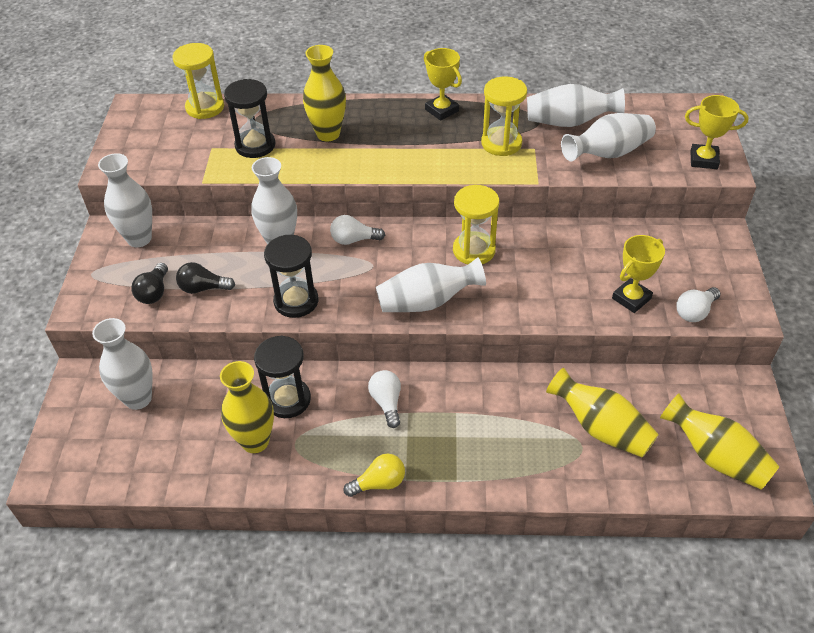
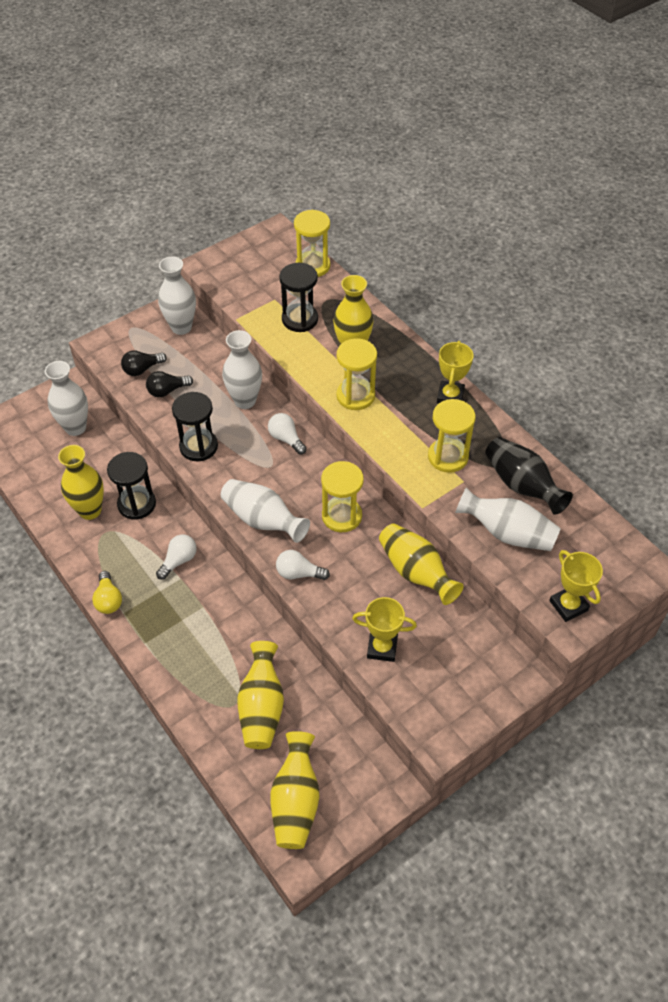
camera: 50 degrees right, 5 degrees up
black light bulb [176,262,235,294] -> black light bulb turned 75 degrees counterclockwise [146,371,193,397]
yellow light bulb [344,454,405,497] -> yellow light bulb turned 45 degrees clockwise [92,571,122,614]
white vase [527,84,625,127] -> black vase [485,437,573,515]
white light bulb [676,287,720,322] -> white light bulb moved to [276,550,330,580]
none -> yellow hourglass [336,338,377,410]
none -> yellow vase [379,523,463,605]

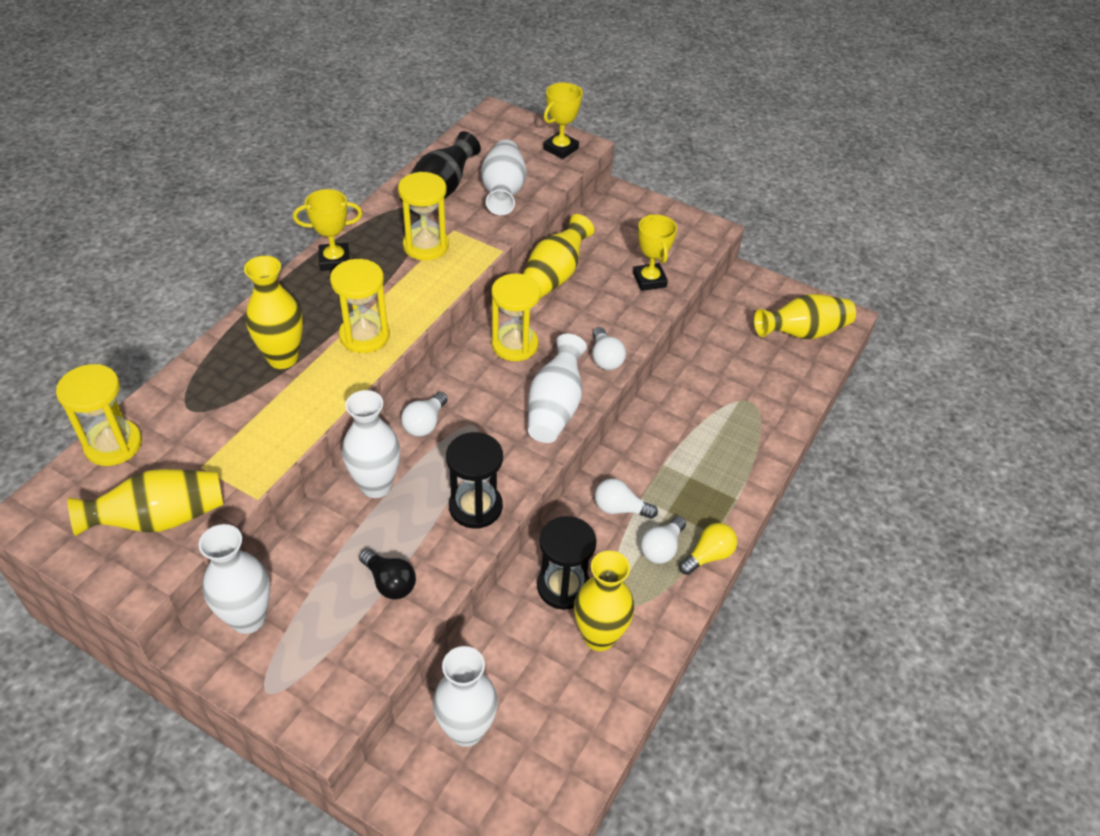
camera: 115 degrees left, 5 degrees down
black light bulb [121,350,167,376] -> none
yellow vase [237,641,284,749] -> yellow vase moved to [68,469,223,536]
black hourglass [279,263,318,332] -> none
none -> white light bulb [641,516,686,564]

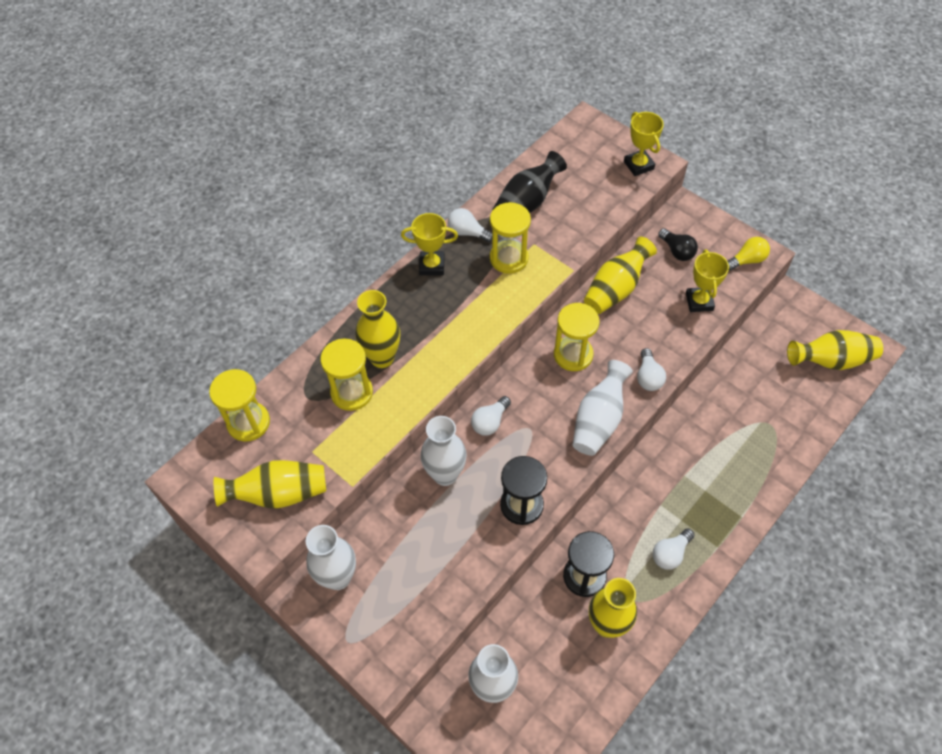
camera: 15 degrees right, 10 degrees up
yellow hourglass [330,259,390,353] -> yellow hourglass moved to [320,338,373,411]
black light bulb [359,549,416,599] -> black light bulb moved to [658,229,698,261]
white vase [481,139,526,215] -> none
yellow trophy [543,83,583,159] -> yellow trophy turned 75 degrees counterclockwise [624,112,664,176]
white light bulb [595,478,658,519] -> white light bulb moved to [448,208,492,242]
yellow light bulb [679,523,737,575] -> yellow light bulb moved to [728,237,770,271]

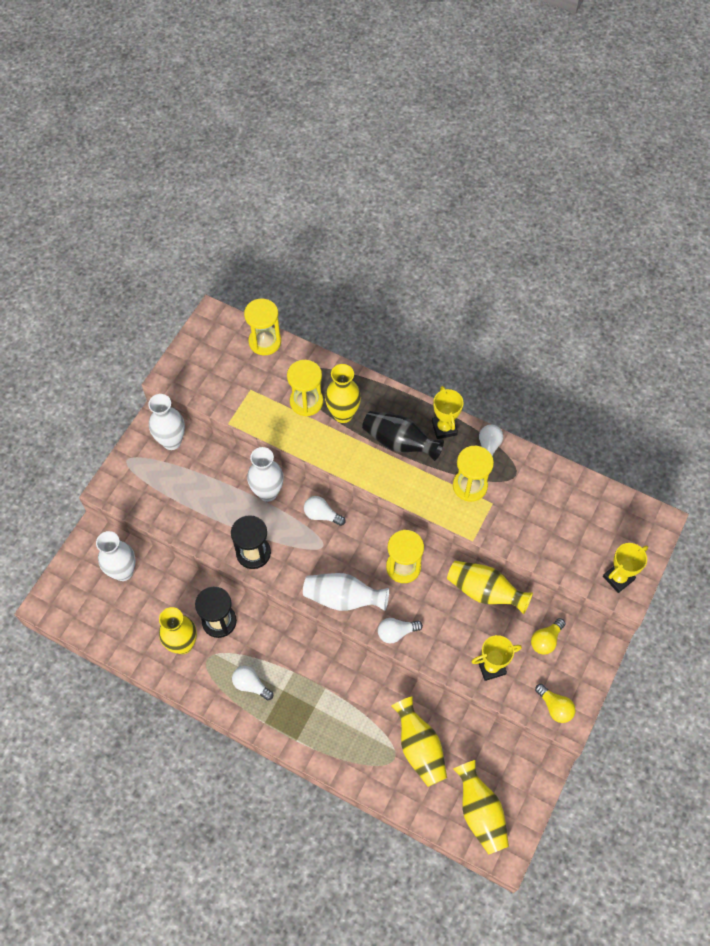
camera: 75 degrees right, 5 degrees up
yellow vase [214,460,326,508] -> yellow vase moved to [391,696,447,787]
black vase [492,151,567,213] -> black vase moved to [362,411,444,461]
black light bulb [658,229,698,261] -> yellow light bulb [531,618,566,655]

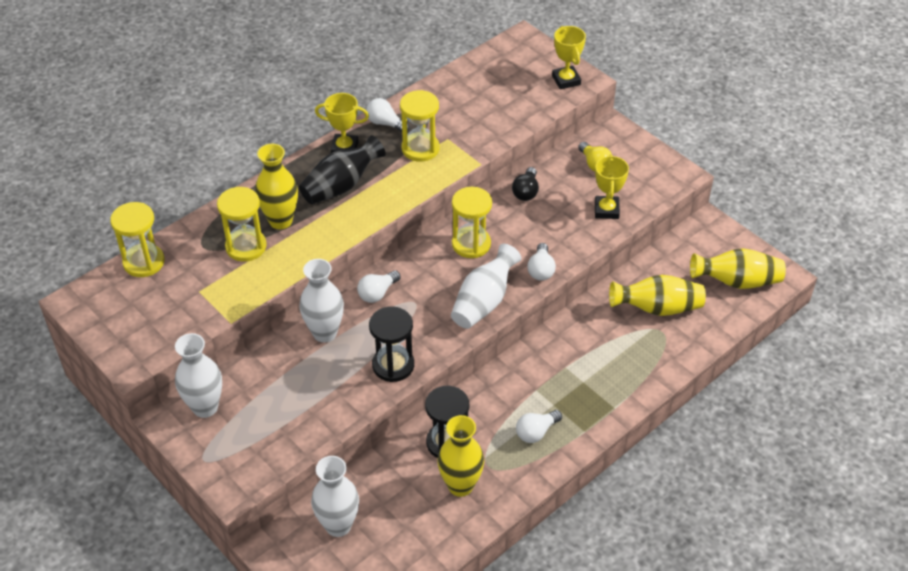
camera: 70 degrees left, 15 degrees down
yellow vase [447,561,533,614] -> black light bulb [512,167,539,201]
yellow light bulb [535,684,576,723] -> none

